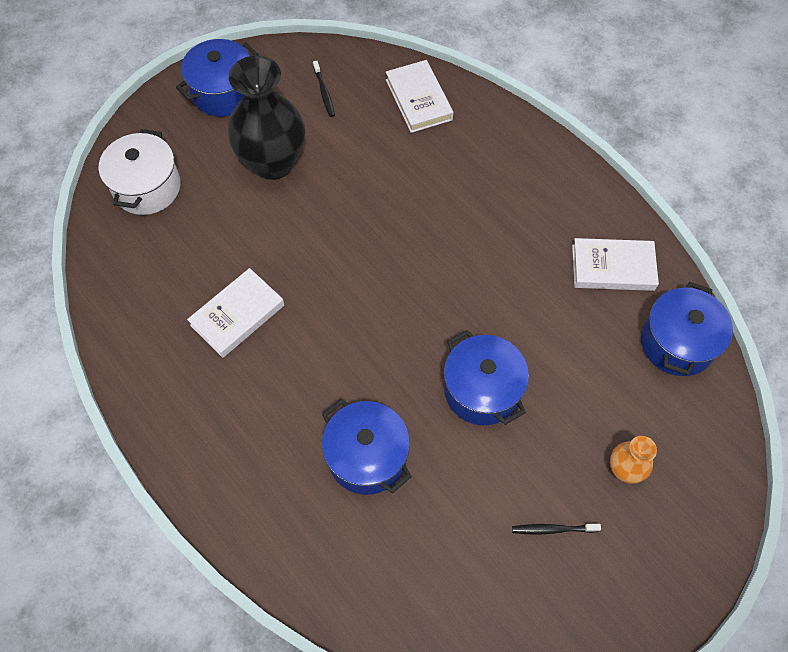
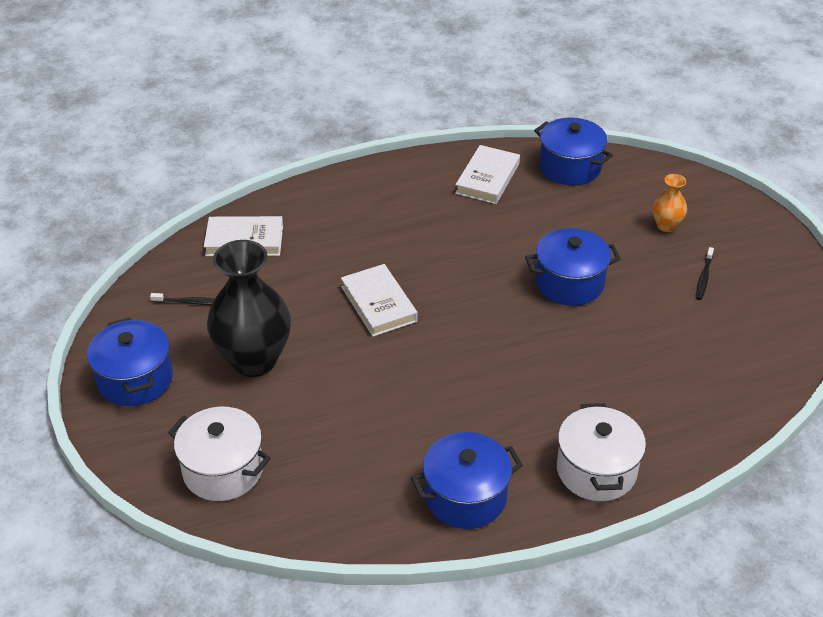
camera: 70 degrees left, 20 degrees down
white book [187,268,284,358] -> white book moved to [341,264,418,337]
blue pot [322,399,412,495] -> blue pot moved to [411,432,523,529]
none -> white pot [557,403,646,501]

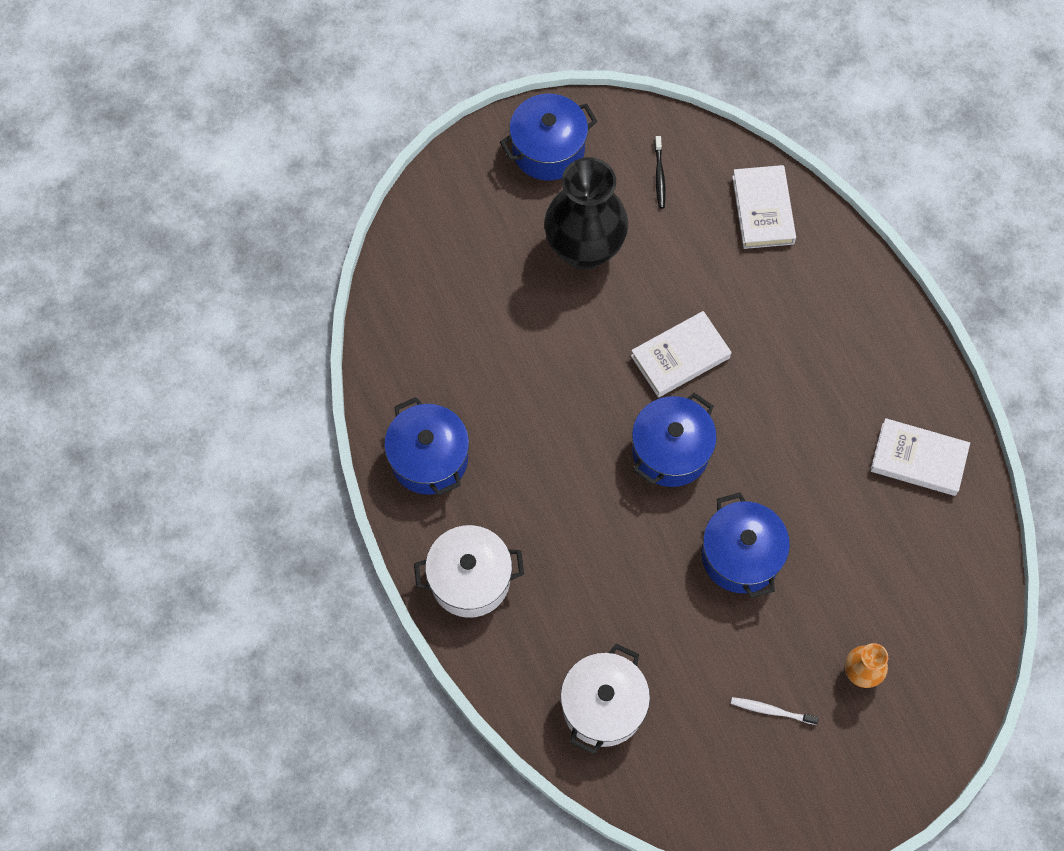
camera: 85 degrees right, 25 degrees up
white pot [168,407,271,501] -> white pot moved to [560,644,650,754]
blue pot [534,118,613,185] -> blue pot moved to [632,393,717,487]
black toothbrush [696,247,714,300] -> white toothbrush [731,697,819,725]

